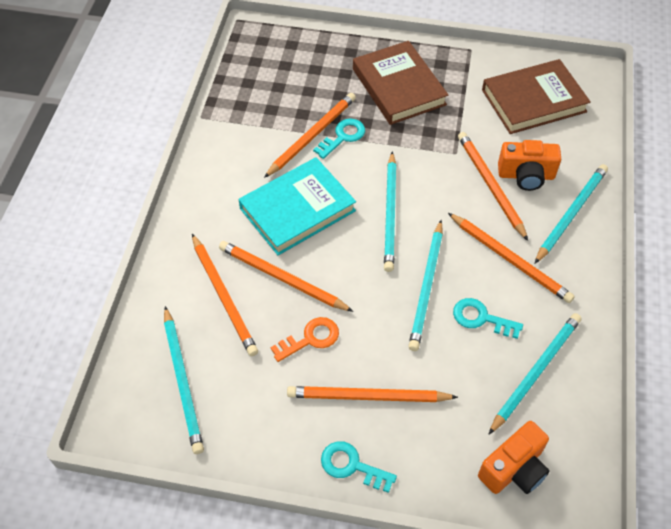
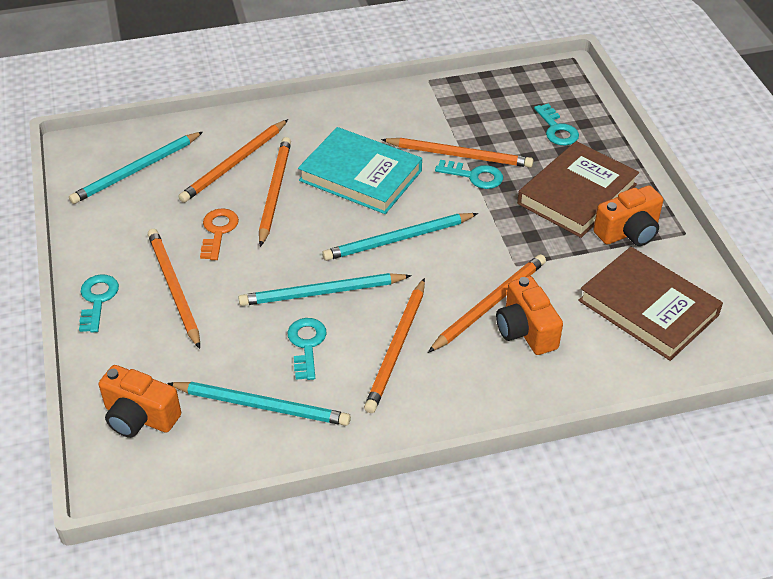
camera: 65 degrees right, 10 degrees down
orange key [270,317,339,362] -> orange key turned 120 degrees counterclockwise [200,208,239,260]
turquoise pencil [535,164,608,264] -> none
none -> turquoise key [534,104,579,145]
none -> orange camera [593,185,663,246]

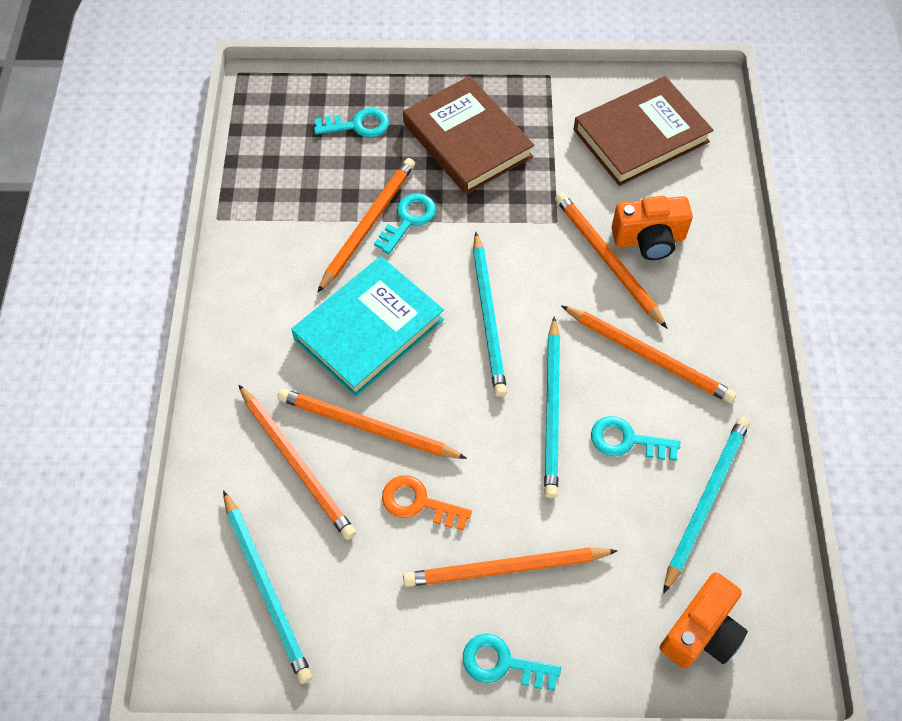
camera: 75 degrees left, 15 degrees up
orange camera [593,185,663,246] -> none

